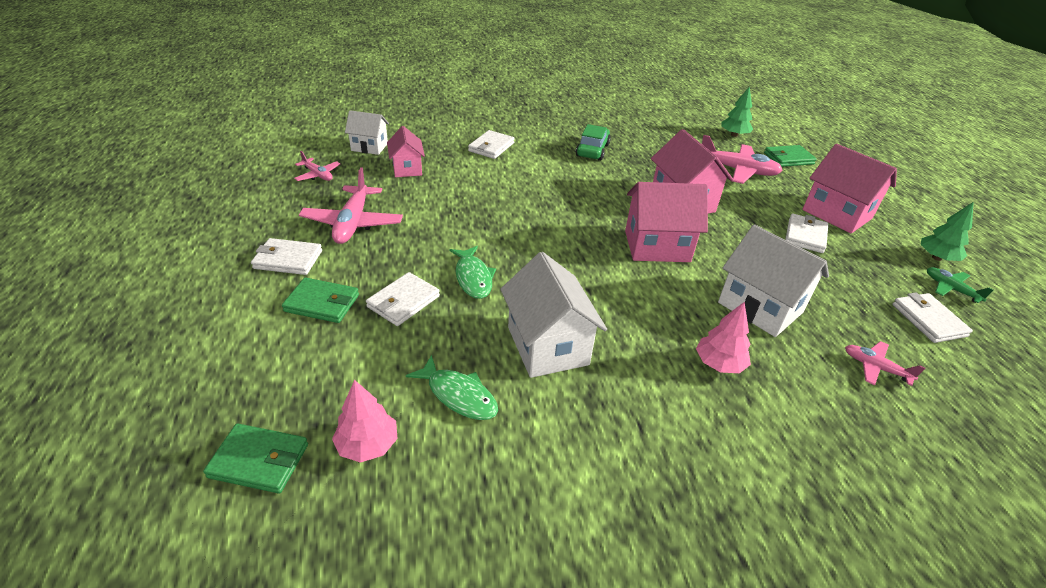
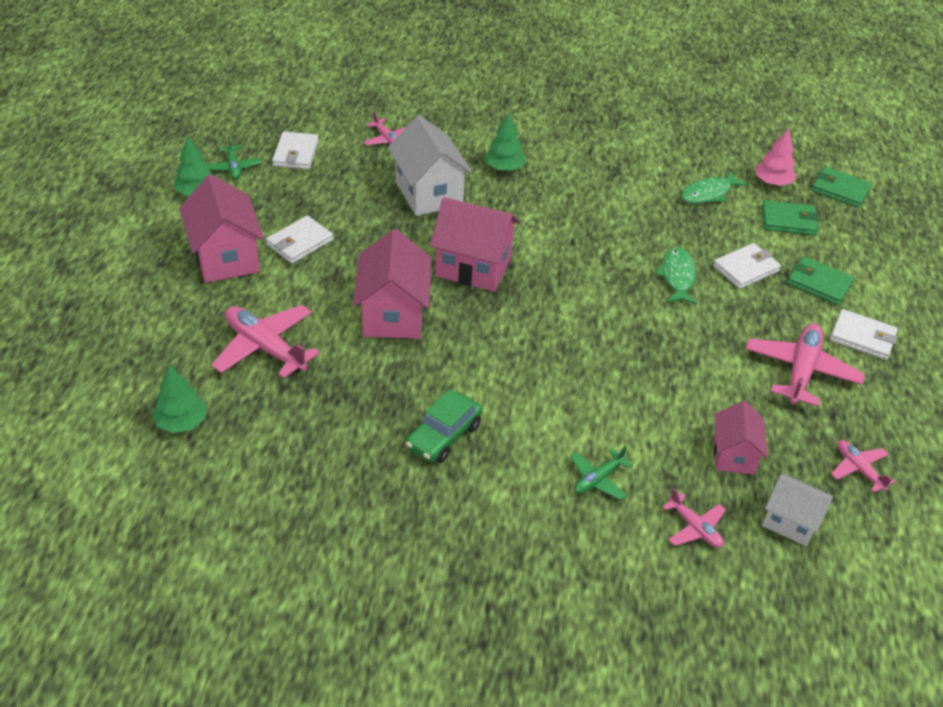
camera: 160 degrees left, 5 degrees up
green fish [406,355,498,420] -> green fish turned 90 degrees counterclockwise [681,171,748,204]
white wallet [468,130,515,159] -> green plane [570,446,633,500]
white house [500,252,607,378] -> none
pink tree [696,302,751,373] -> green tree [485,113,526,171]
green wallet [764,145,817,167] -> green wallet moved to [762,200,819,235]
none -> pink plane [662,488,726,548]

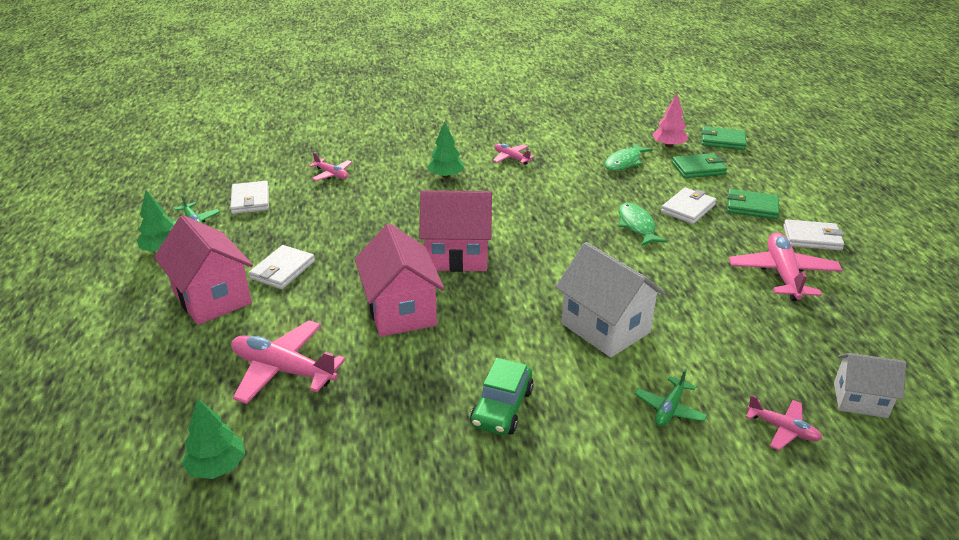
camera: 15 degrees left, 10 degrees down
white house [388,115,473,216] -> white house moved to [556,242,666,357]
pink house [714,401,768,475] -> none
pink plane [831,440,895,493] -> pink plane moved to [493,144,535,165]

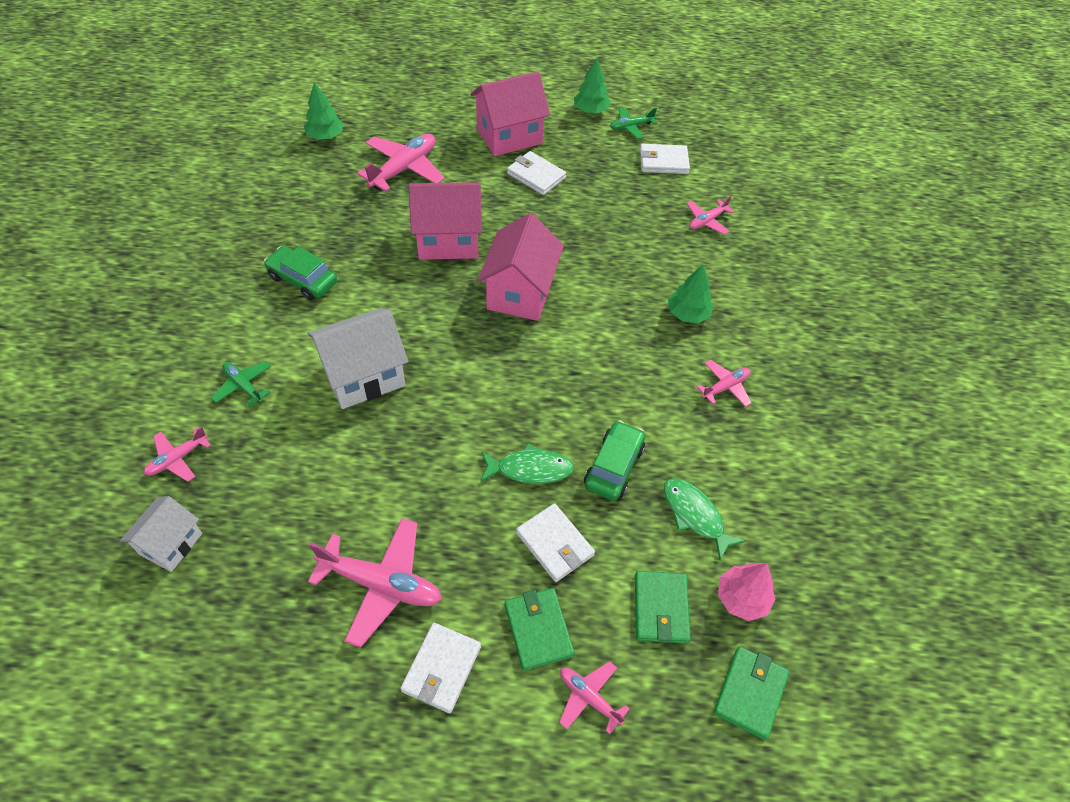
camera: 100 degrees right, 20 degrees up
green wallet [727,189,779,219] -> green wallet turned 45 degrees counterclockwise [505,588,575,671]
none -> pink plane [559,661,630,734]
none -> green car [584,420,645,501]

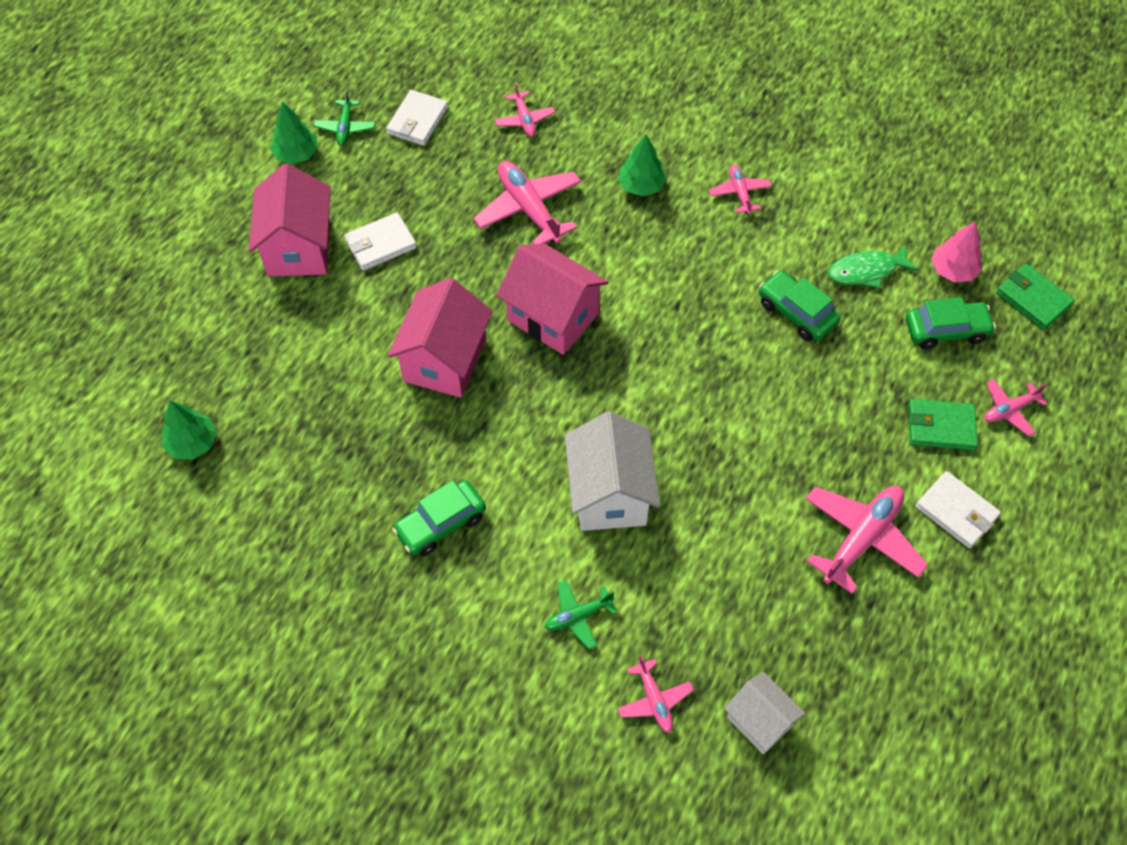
camera: 65 degrees left, 5 degrees up
pink plane [357,134,445,192] -> pink plane moved to [473,161,581,244]
green fish [480,443,574,484] -> none
white wallet [516,503,595,582] -> none
green wallet [635,571,691,644] -> green car [906,297,996,350]

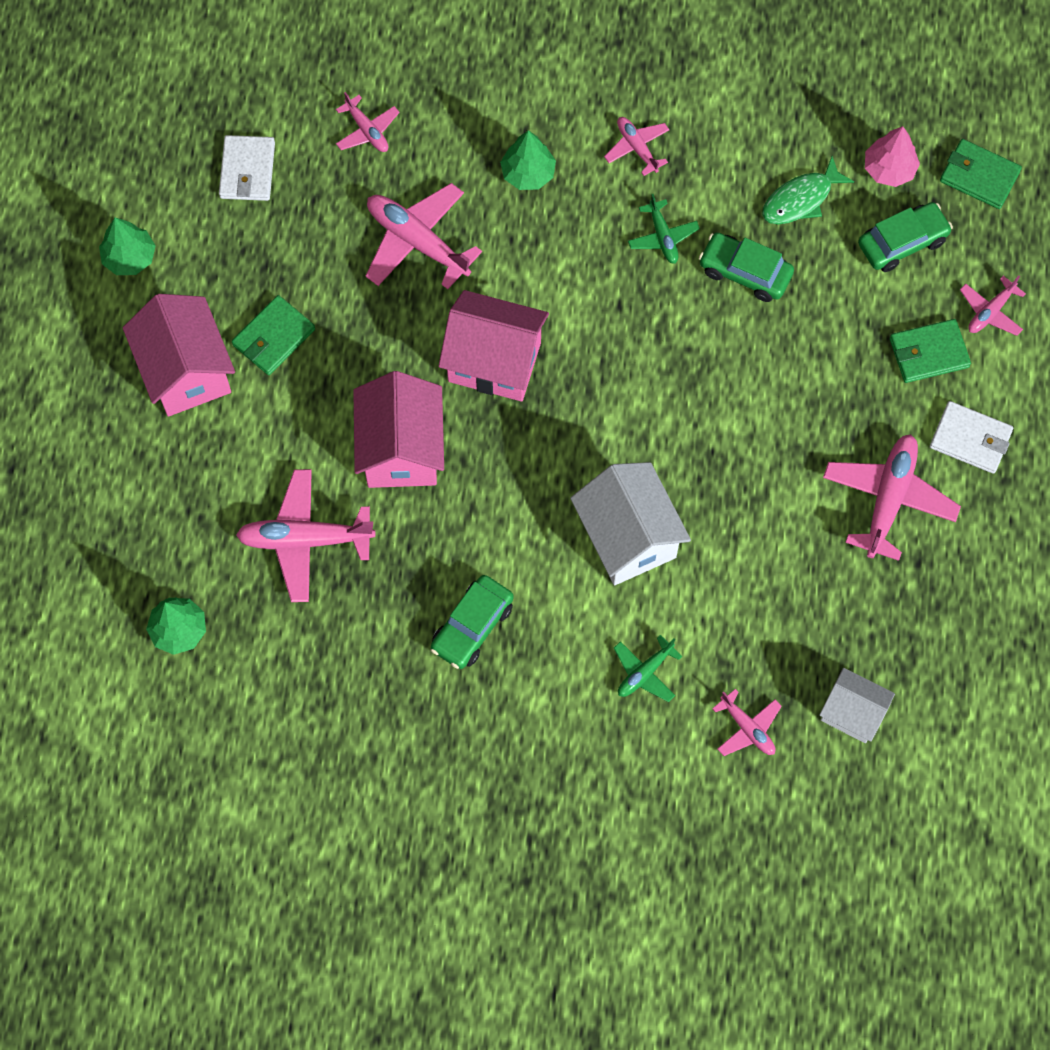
camera: 20 degrees left, 10 degrees up
green plane [314,90,375,146] -> green plane moved to [628,194,700,264]
white wallet [344,212,417,271] -> green wallet [232,295,315,375]
none -> pink plane [236,469,375,602]

